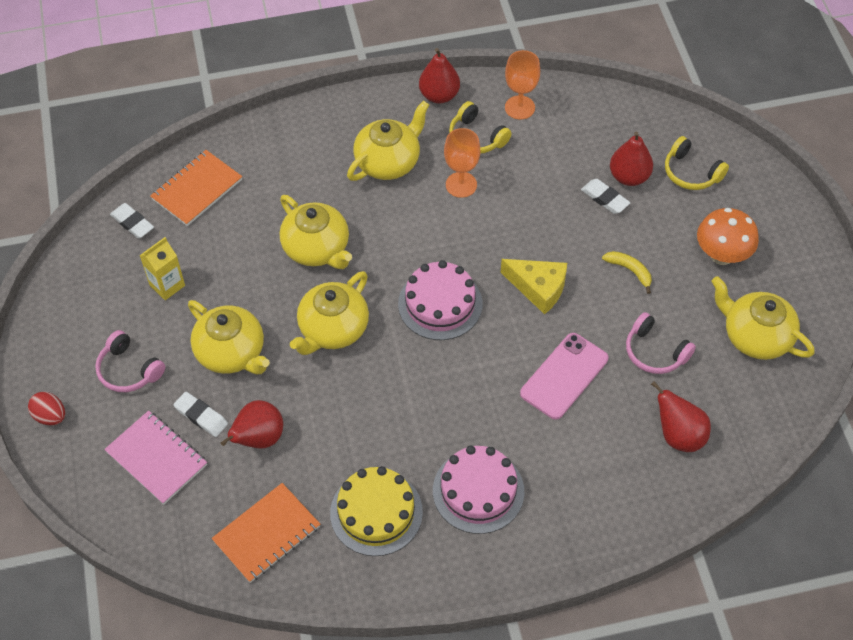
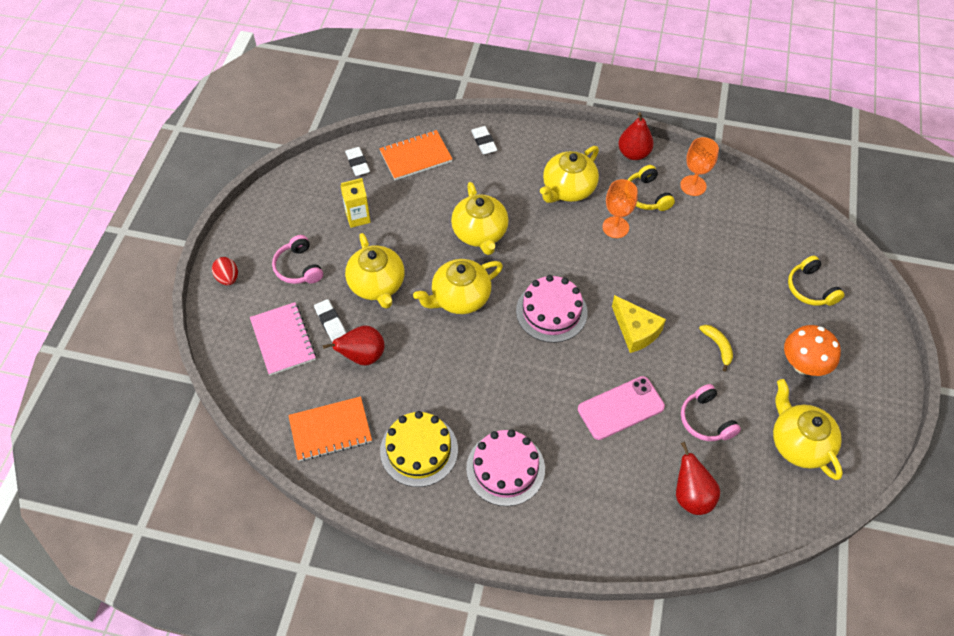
camera: 25 degrees right, 0 degrees up
yellow teapot [347,100,429,181] -> yellow teapot turned 150 degrees clockwise [540,146,599,203]
white eraser [581,179,630,214] -> white eraser moved to [471,126,498,155]
red pear [610,132,653,186] -> none

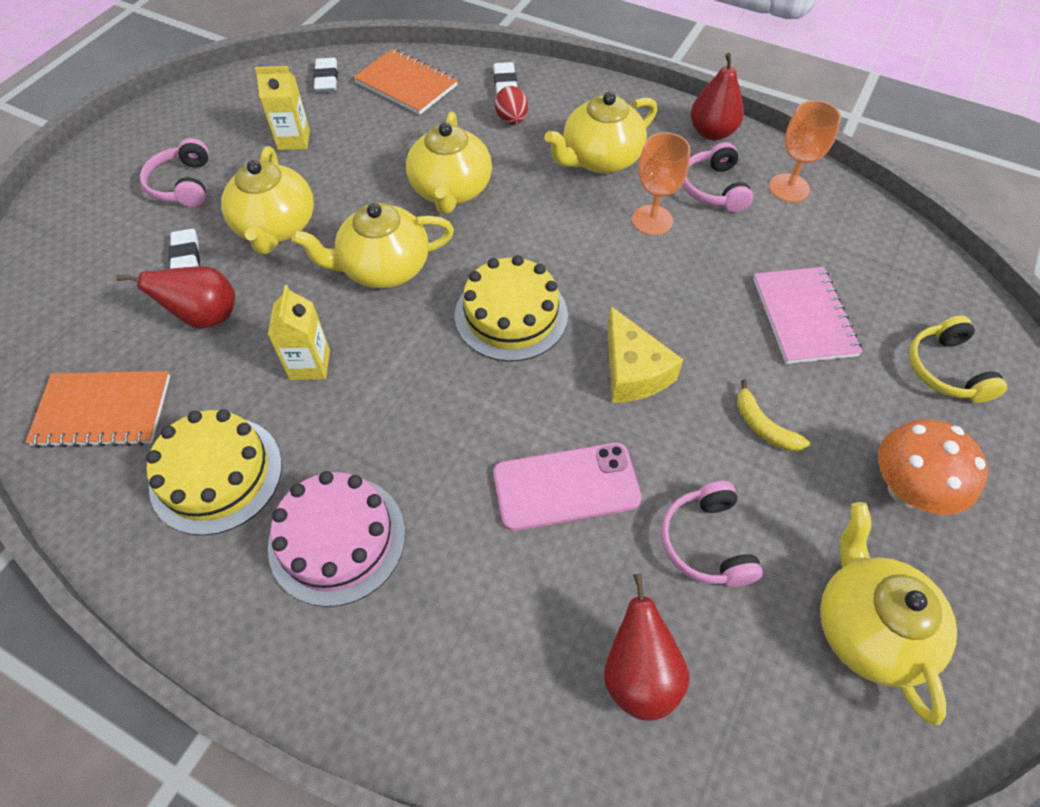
camera: 15 degrees right, 0 degrees up
red egg [212,257,238,285] -> red egg moved to [495,86,528,124]
pink notebook [250,302,316,375] -> pink notebook moved to [753,267,863,364]
orange notebook [379,130,452,180] -> orange notebook turned 45 degrees clockwise [353,49,458,115]
pink cake [516,275,588,343] -> yellow cake [455,255,568,362]
yellow headphones [628,165,675,211] -> pink headphones [682,142,753,212]
yellow banana [699,325,733,371] -> yellow banana turned 150 degrees clockwise [737,379,810,451]
none -> yellow carton [268,285,330,380]

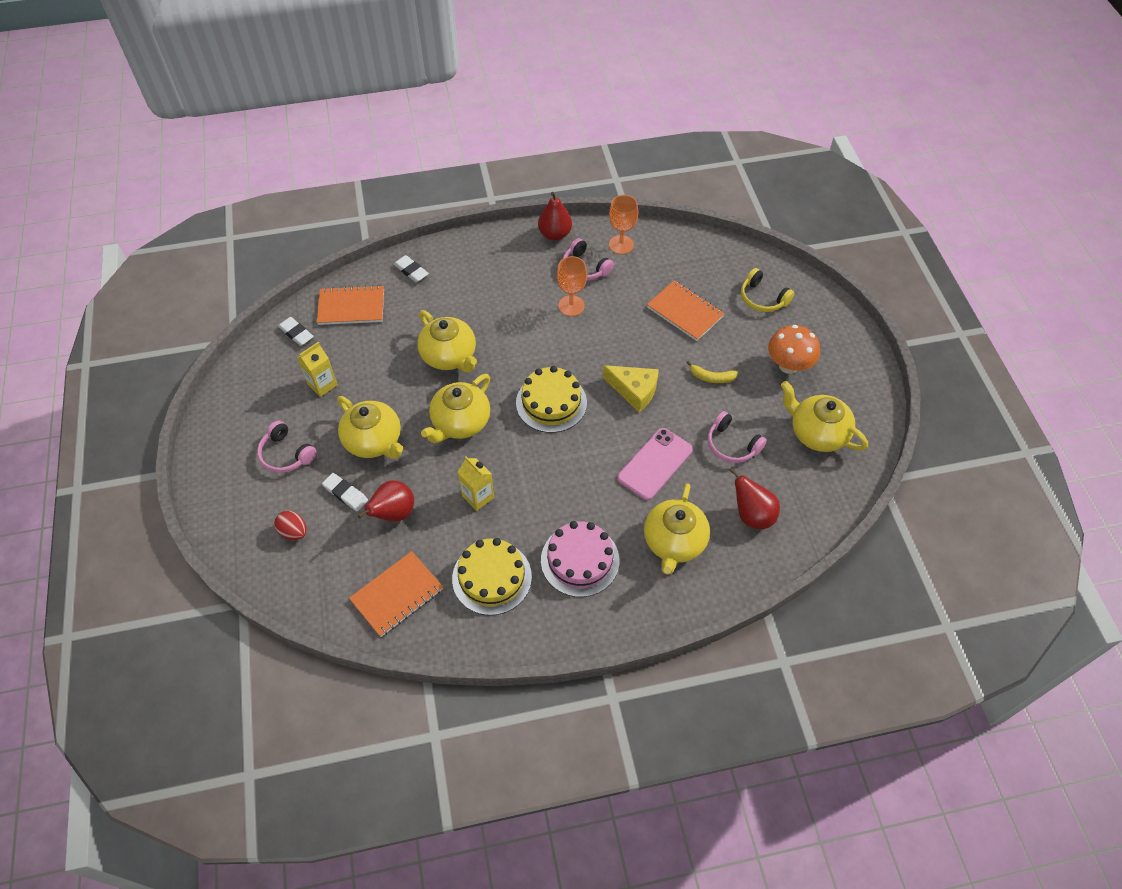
camera: 40 degrees left, 0 degrees up
red egg [495,86,528,124] -> red egg moved to [274,511,307,540]
yellow teapot [545,92,657,173] -> yellow teapot moved to [644,483,710,575]
pink notebook [753,267,863,364] -> orange notebook [647,280,725,341]

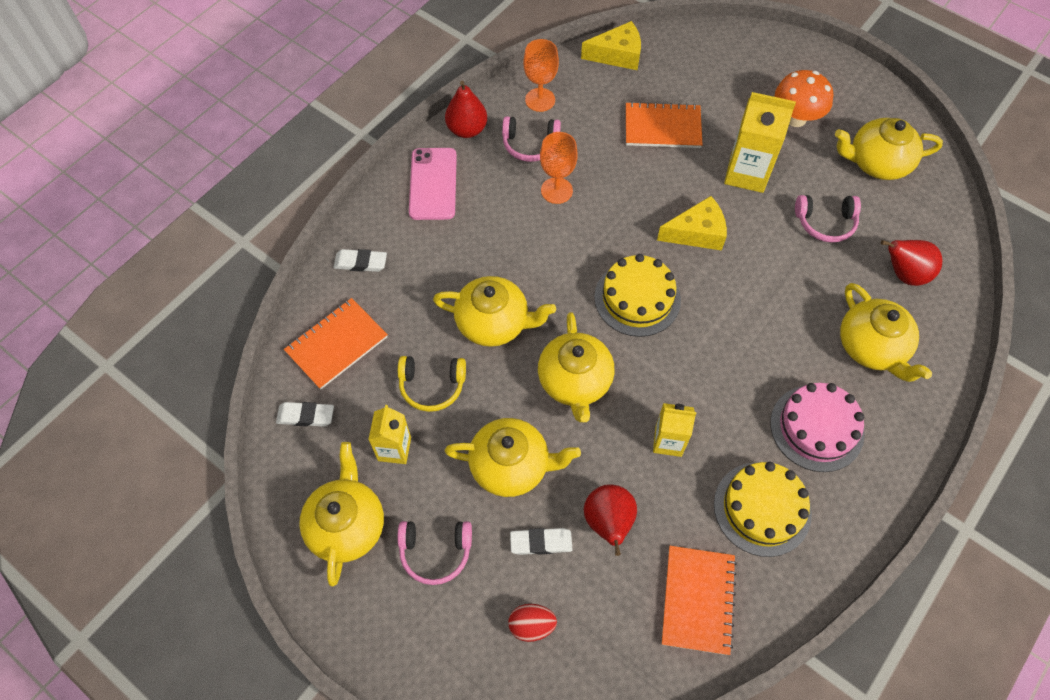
camera: 40 degrees left, 5 degrees up
pink phone [617,428,693,500] -> pink phone moved to [409,148,457,220]
yellow banana [686,361,738,383] -> yellow carton [724,92,796,193]
yellow headphones [741,268,794,312] -> yellow headphones moved to [398,356,466,412]
none -> yellow teapot [299,442,384,586]
none -> yellow cheese [581,21,641,70]

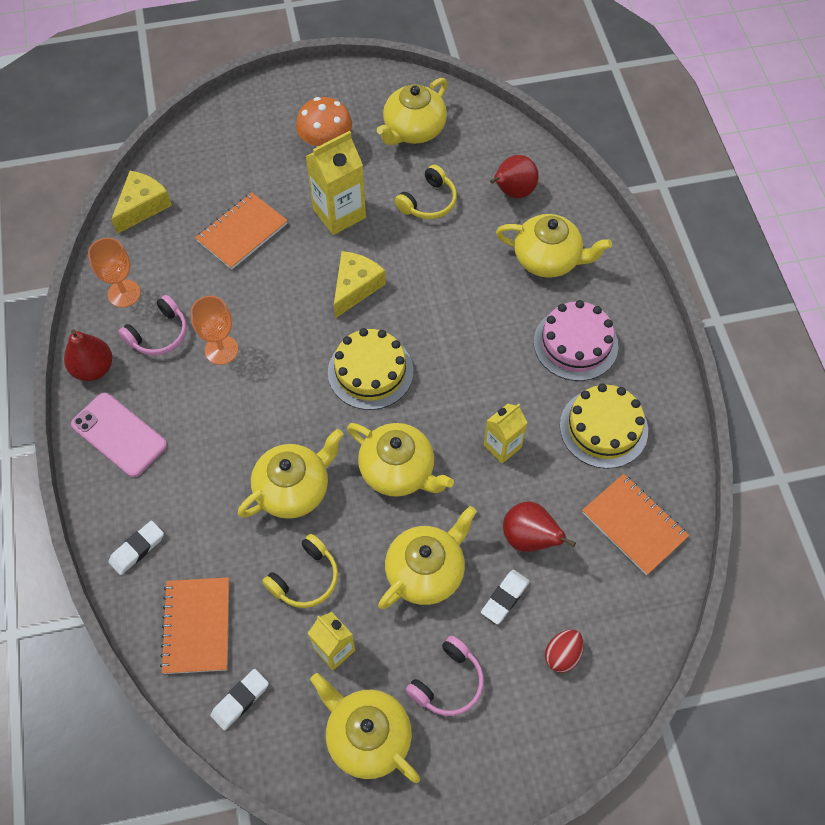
camera: 50 degrees left, 0 degrees up
pink headphones [795,195,861,243] -> yellow headphones [395,165,457,219]

